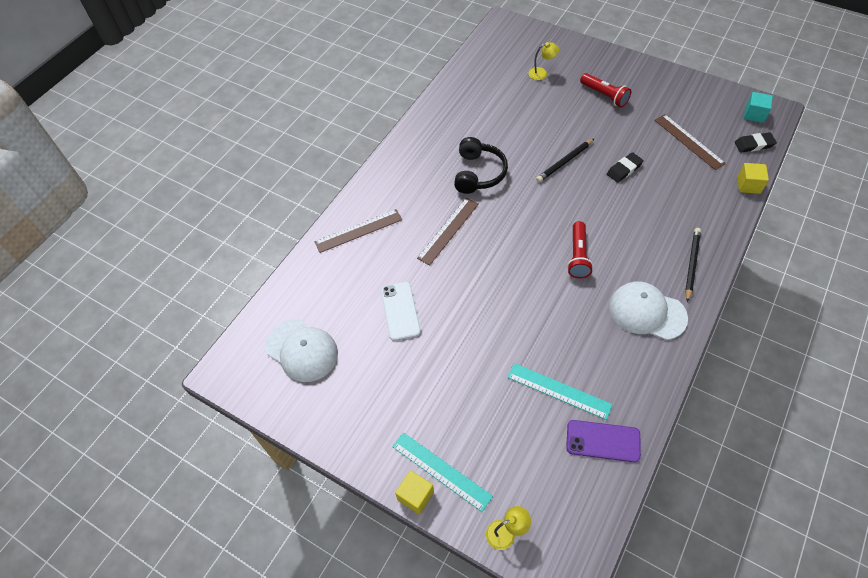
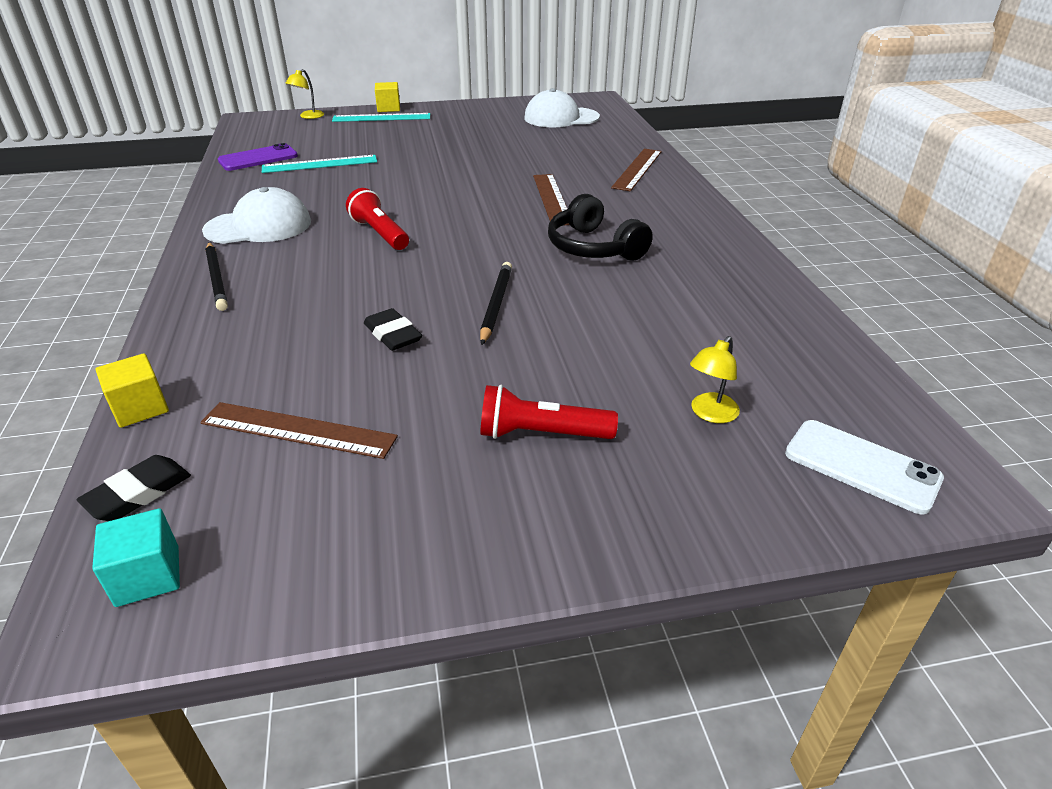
camera: 135 degrees right, 20 degrees down
white phone [381,282,421,341] -> white phone moved to [785,420,944,514]
black eraser [607,152,644,183] -> black eraser turned 45 degrees counterclockwise [364,308,422,351]

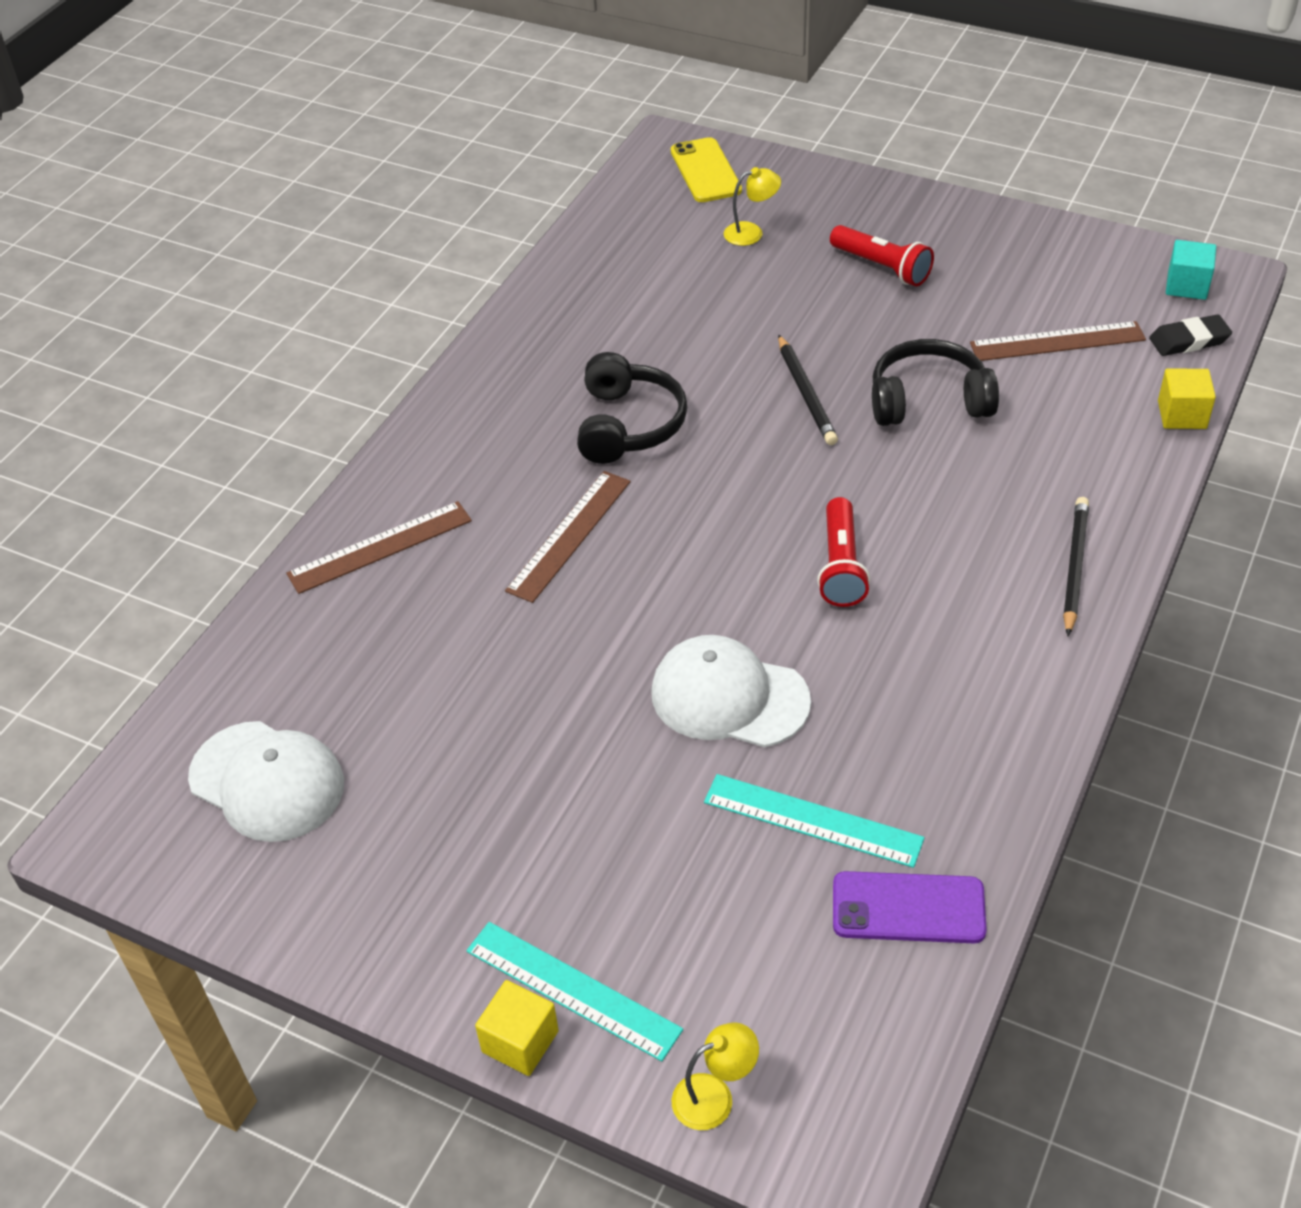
camera: 140 degrees left, 10 degrees up
brown ruler [200,402,398,459] -> brown ruler turned 60 degrees counterclockwise [970,321,1146,361]
white cap [202,187,311,244] -> white cap moved to [651,635,811,747]
black eraser [364,308,422,351] -> black headphones [872,339,999,426]
black pencil [480,262,512,345] -> black pencil turned 60 degrees counterclockwise [778,335,838,445]
white phone [785,420,944,514] -> yellow phone [671,137,742,202]

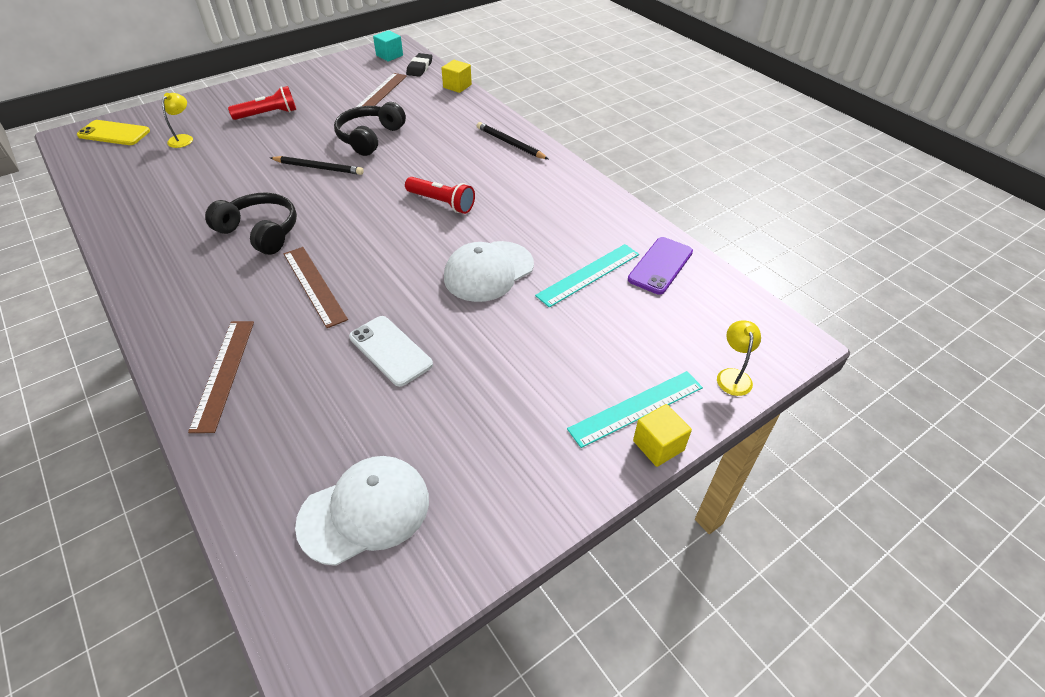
camera: 65 degrees left, 0 degrees up
none -> white phone [349,316,433,387]

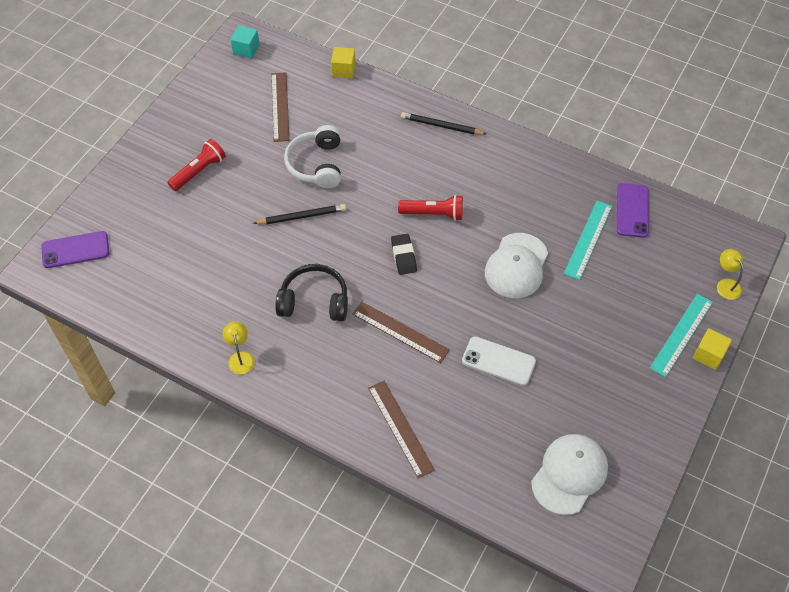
camera: 25 degrees left, 10 degrees up
yellow phone [77,120,150,145] -> purple phone [41,231,109,268]
yellow lamp [162,93,193,148] -> yellow lamp moved to [223,321,254,374]
black headphones [334,102,406,156] -> white headphones [284,125,341,188]
black eraser [406,53,432,77] -> black eraser moved to [391,234,417,275]

